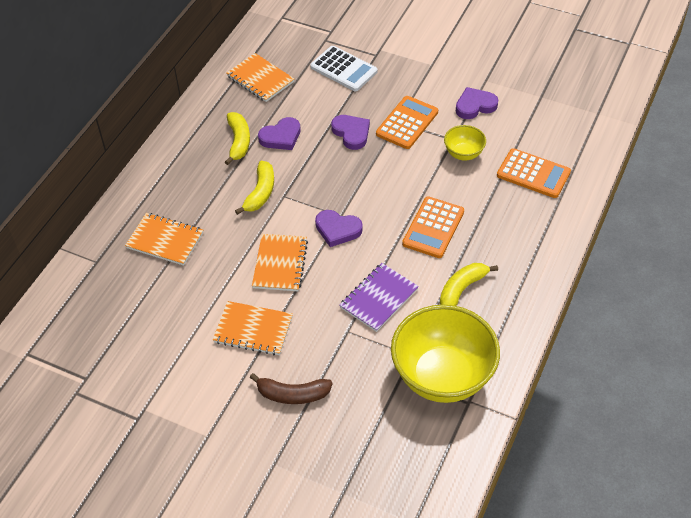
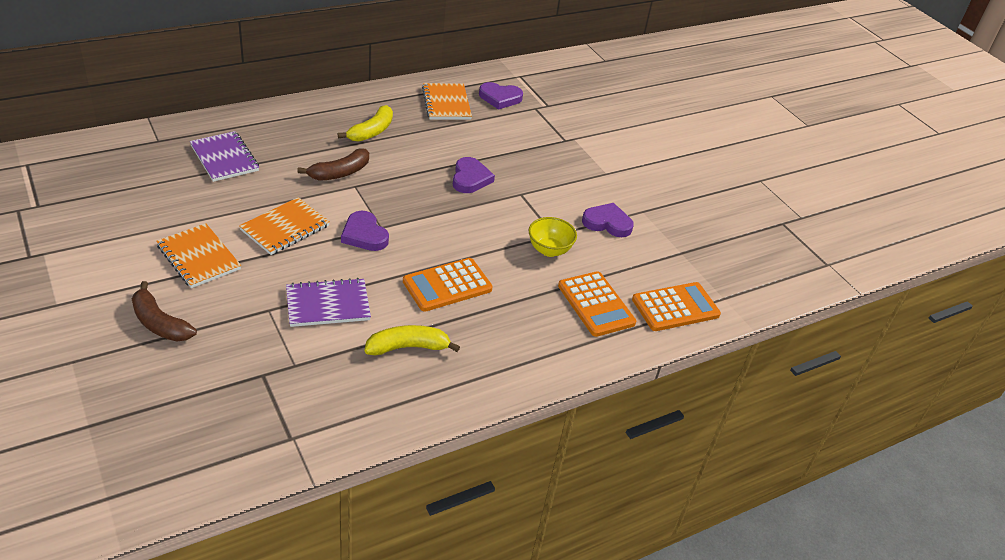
camera: 30 degrees right, 10 degrees down
orange notebook [125,213,203,266] -> purple notebook [190,131,259,182]
yellow banana [235,161,274,215] -> brown banana [297,148,369,181]
purple heart [258,117,301,150] -> purple heart moved to [479,82,523,110]
white calculator [310,46,378,91] -> none
orange calculator [376,96,438,149] -> orange calculator moved to [632,282,721,331]
yellow bowl [391,305,500,403] -> none

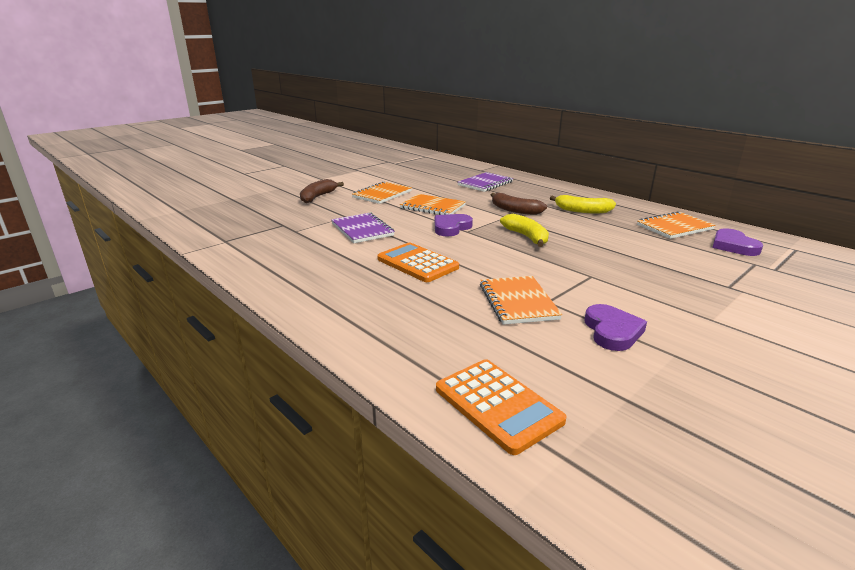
camera: 80 degrees right, 15 degrees down
yellow banana [365,325,460,356] -> yellow banana moved to [500,214,549,247]
purple heart [453,157,495,193] -> none
yellow bowl [529,217,577,257] -> orange notebook [480,276,562,325]
orange calculator [558,271,636,337] -> none

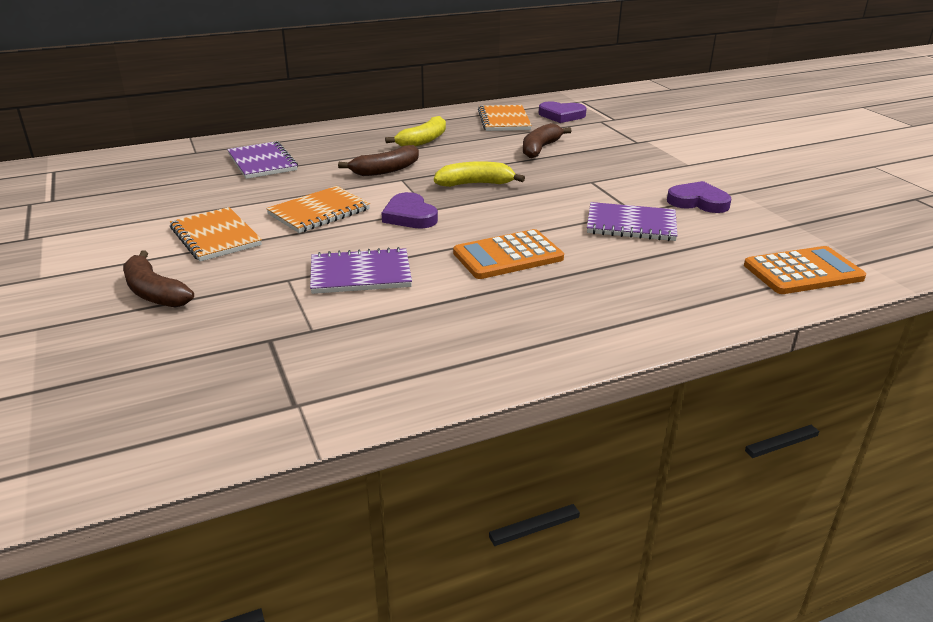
camera: 70 degrees left, 5 degrees up
orange notebook [480,276,562,325] -> purple notebook [587,202,677,241]
none -> brown banana [523,123,571,158]

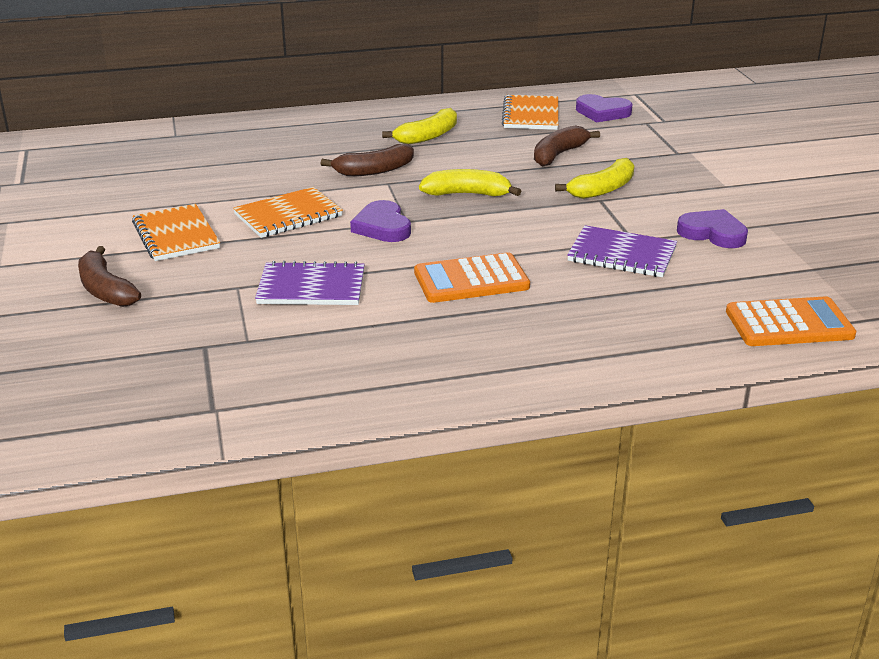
camera: 10 degrees right, 0 degrees up
purple notebook [227,141,298,179] -> none
none -> yellow banana [555,158,634,199]

